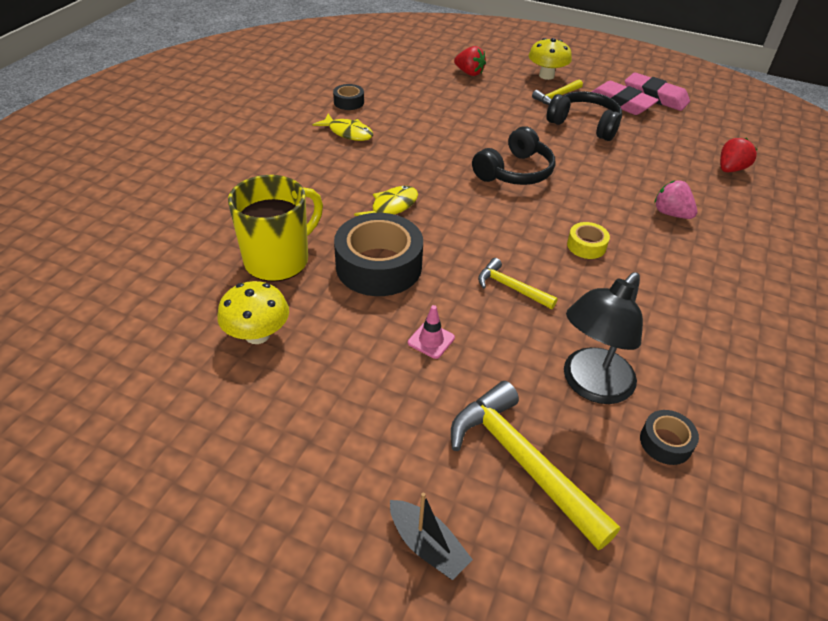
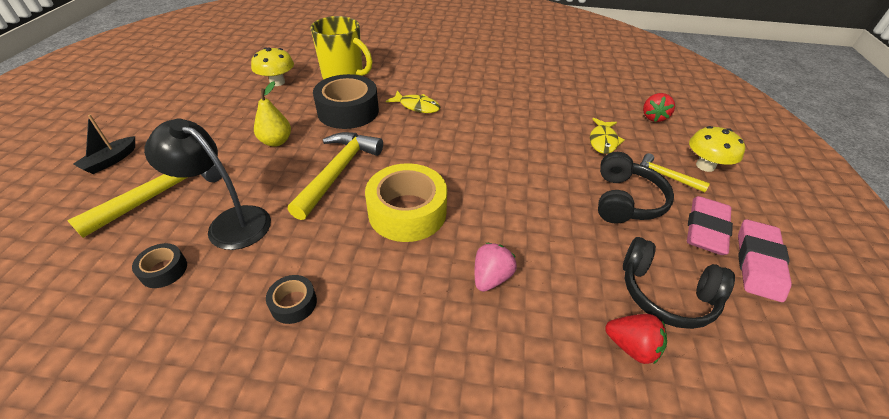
camera: 75 degrees right, 0 degrees up
yellow fish [313,113,373,141] -> yellow fish moved to [590,118,625,154]
black tape [333,84,364,110] -> black tape moved to [266,275,317,324]
pink traffic cone [408,305,455,359] -> yellow pear [254,81,291,147]
black headphones [472,126,556,185] -> black headphones moved to [623,237,735,329]
yellow hammer [478,258,558,309] -> yellow hammer [288,132,383,220], size x1.83
yellow tape [567,222,610,259] -> yellow tape [365,163,447,242], size x2.12

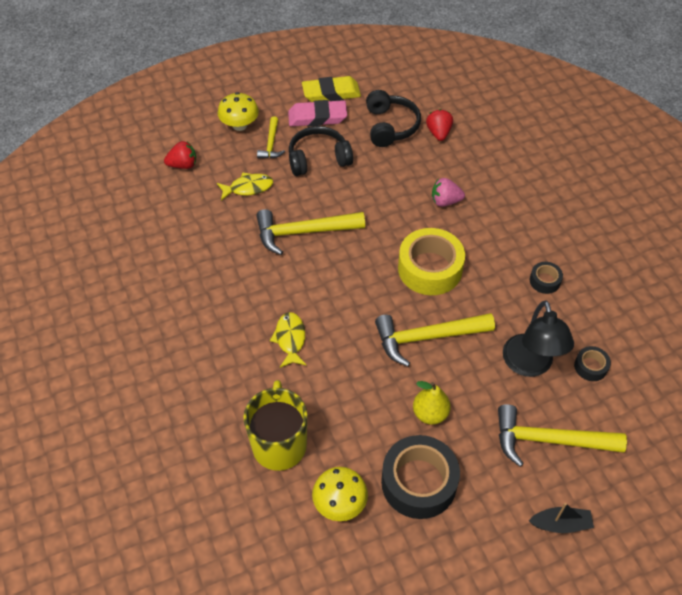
camera: 120 degrees left, 10 degrees up
black tape [313,74,379,129] -> black tape moved to [381,435,460,519]
pink eraser [738,219,792,302] -> yellow eraser [302,76,361,102]
none -> yellow hammer [256,209,365,255]

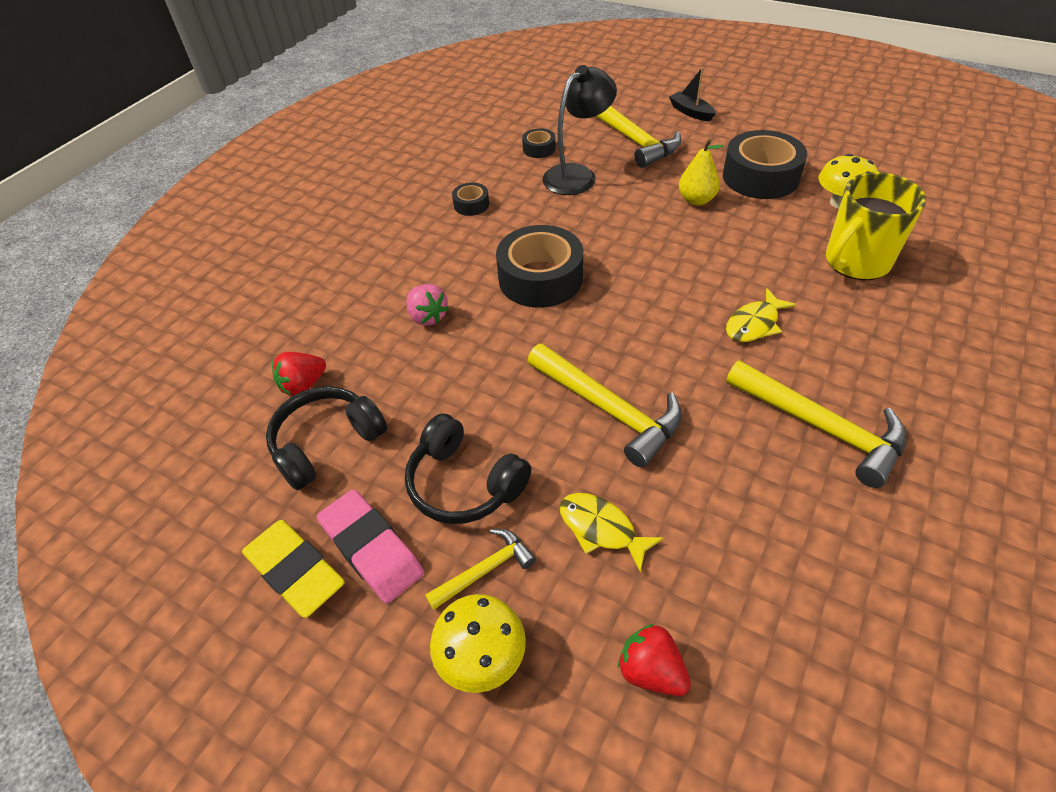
camera: 125 degrees left, 5 degrees down
yellow hammer [375,313,495,366] -> yellow hammer moved to [726,360,906,488]
yellow tape [398,228,465,295] -> black tape [496,225,583,308]

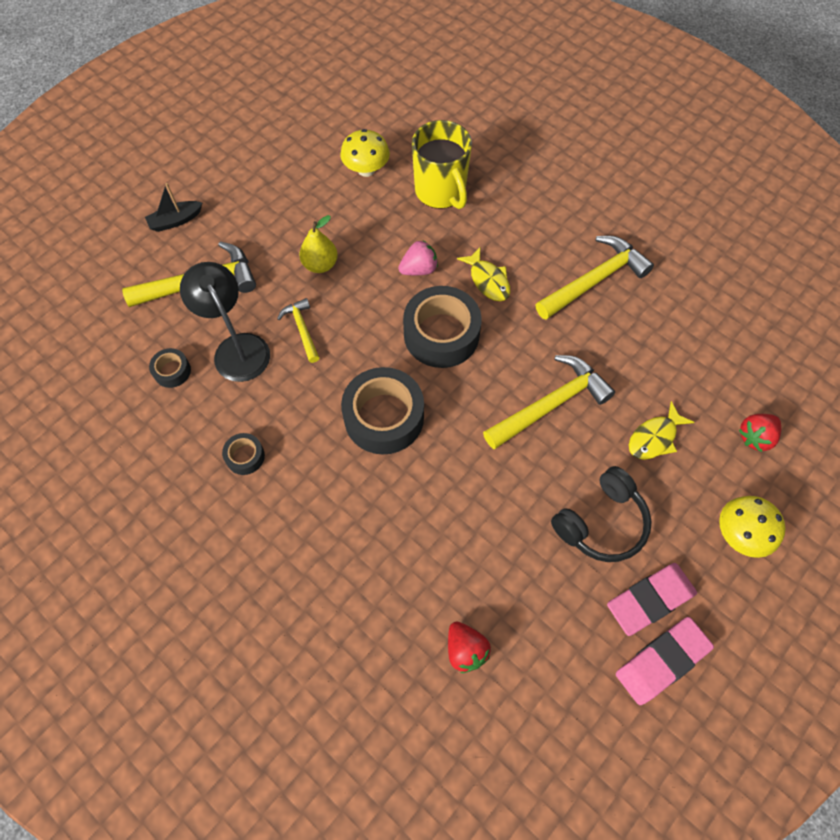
camera: 80 degrees left, 15 degrees up
yellow eraser [242,520,345,618] -> pink eraser [616,617,714,705]
black headphones [266,386,387,490] -> none
pink strawberry [407,284,449,325] -> pink strawberry moved to [398,240,438,275]
yellow hammer [425,529,536,610] -> yellow hammer moved to [277,298,319,363]
black tape [723,130,807,199] -> black tape moved to [403,286,482,368]

